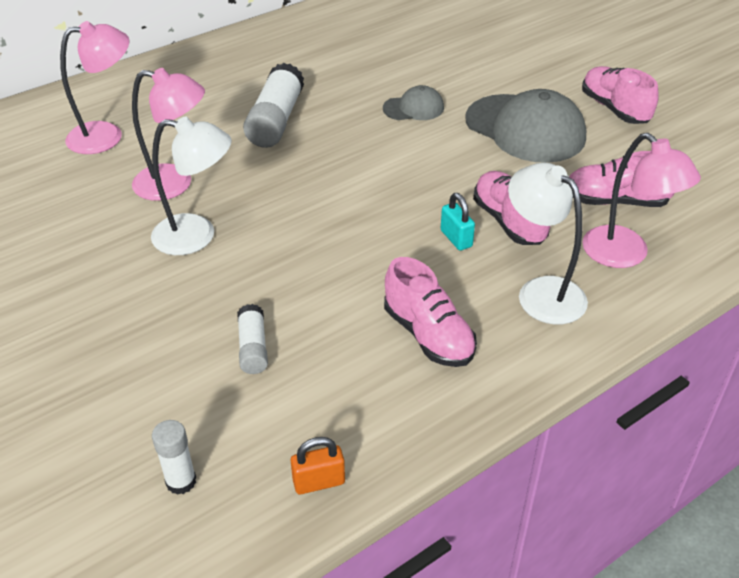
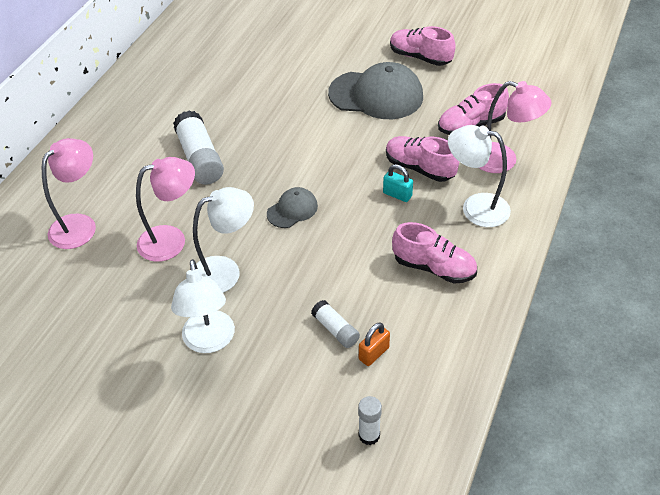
camera: 30 degrees left, 5 degrees up
orange padlock [291,437,345,494] -> orange padlock moved to [359,322,390,366]
grey cap [383,85,444,120] -> grey cap moved to [267,187,318,228]
none -> white lamp [171,259,235,353]

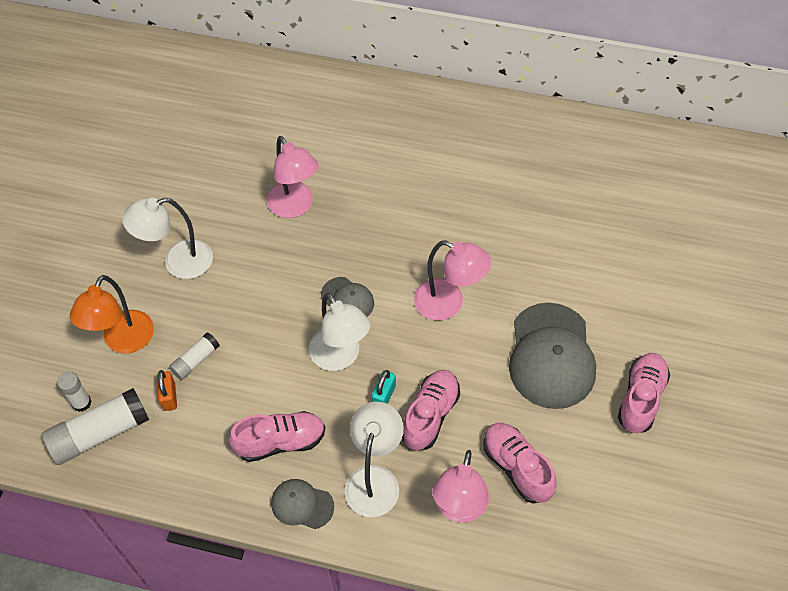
camera: 80 degrees right, 10 degrees up
pink lamp [42,138,96,249] -> pink lamp moved to [414,240,491,320]
white glue stick [173,110,224,185] -> white glue stick moved to [42,388,149,465]
white lamp [193,187,254,293] -> white lamp moved to [309,293,370,371]
orange padlock [359,322,390,366] -> orange padlock turned 45 degrees clockwise [157,370,177,411]
pink shoe [392,222,477,284] -> pink shoe turned 120 degrees counterclockwise [229,411,325,462]
none -> orange lamp [70,275,154,353]
none -> grey cap [271,479,334,529]

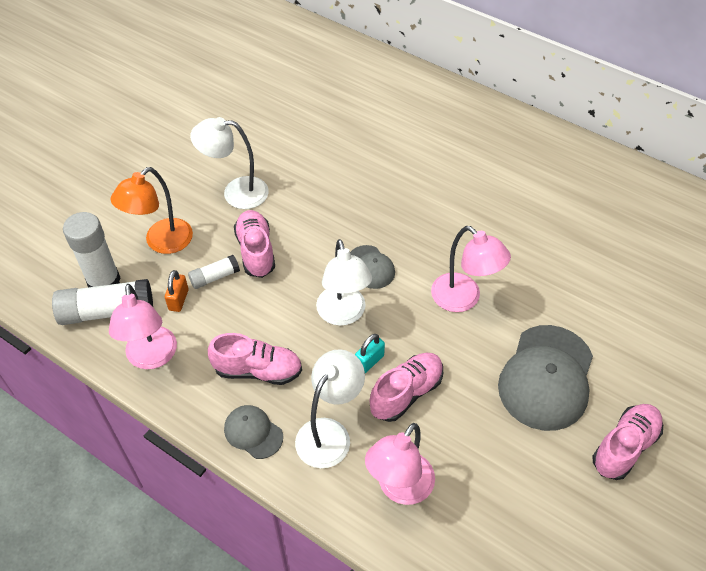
camera: 20 degrees right, 5 degrees down
white glue stick [57,372,91,412] -> white glue stick [63,212,121,287], size x1.83
pink lamp [267,136,319,218] -> pink lamp moved to [109,284,177,369]
pink shoe [483,423,557,503] -> pink shoe moved to [234,210,275,278]

